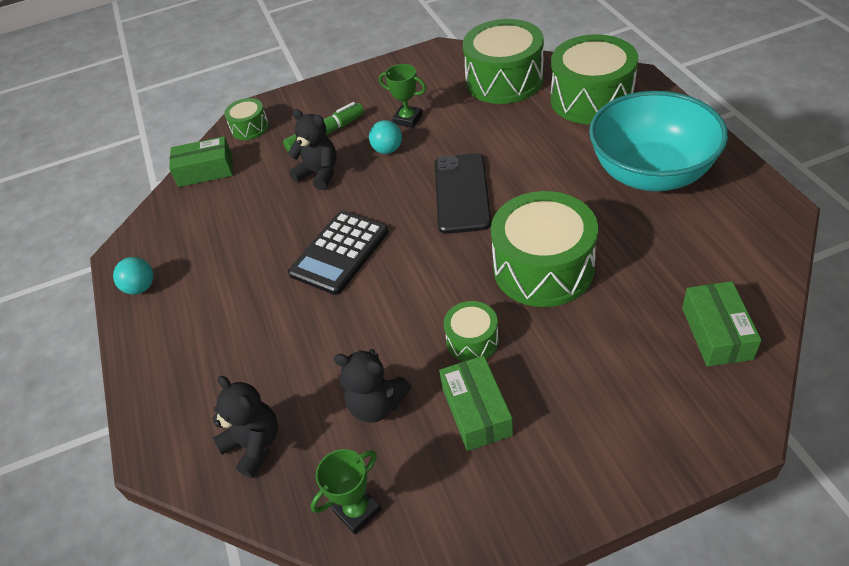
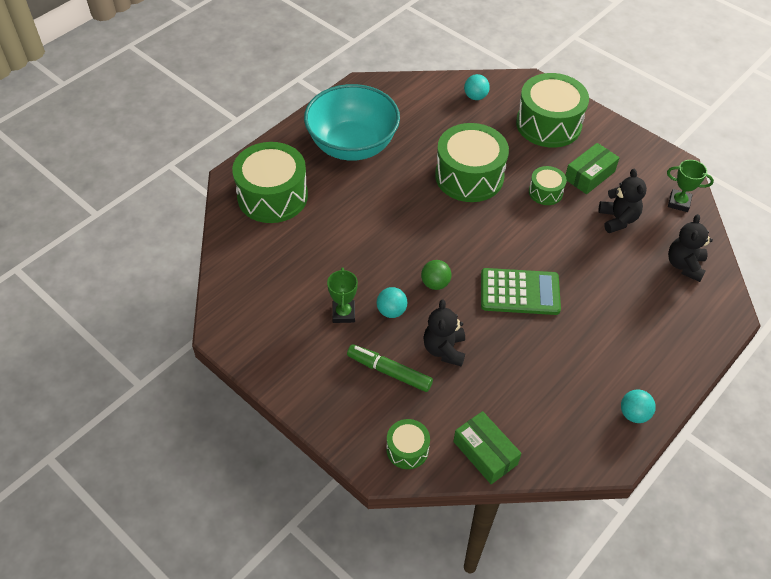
camera: 125 degrees left, 5 degrees up
black calculator [288,211,389,295] -> green calculator [481,268,561,315]
black phone [435,153,491,234] -> none
green drum [463,19,544,104] -> green drum moved to [516,73,589,148]
green box [682,281,761,367] -> turquoise ball [464,74,490,100]
none -> green ball [421,260,452,290]

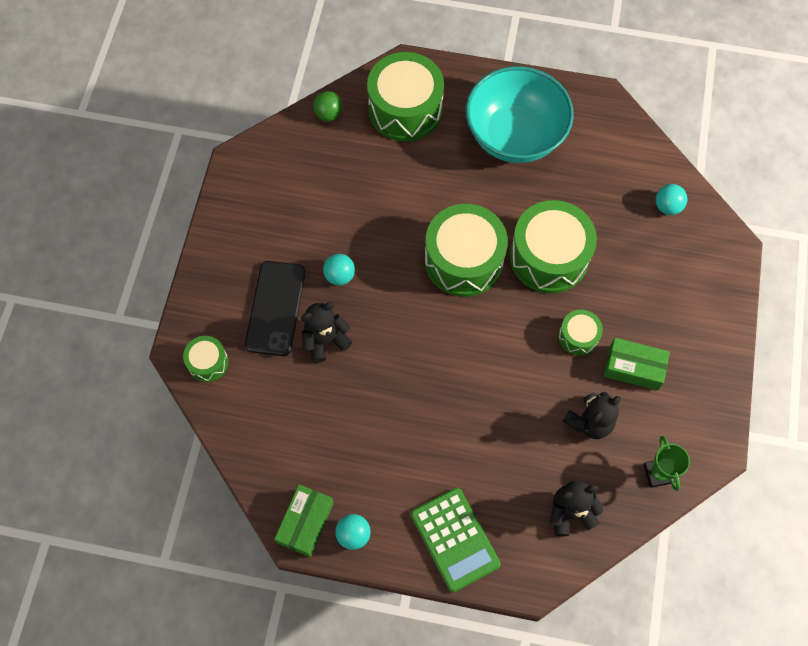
camera: 60 degrees right, 15 degrees up
green trophy [327,267,358,323] -> none
green marker [347,344,433,392] -> black phone [245,261,305,356]
green ball [421,260,452,290] -> green ball moved to [313,91,343,121]
green box [453,411,522,484] -> green box moved to [274,484,334,557]
green calculator [481,268,561,315] -> green calculator moved to [411,488,501,592]
green drum [516,73,589,148] -> green drum moved to [425,204,508,297]

